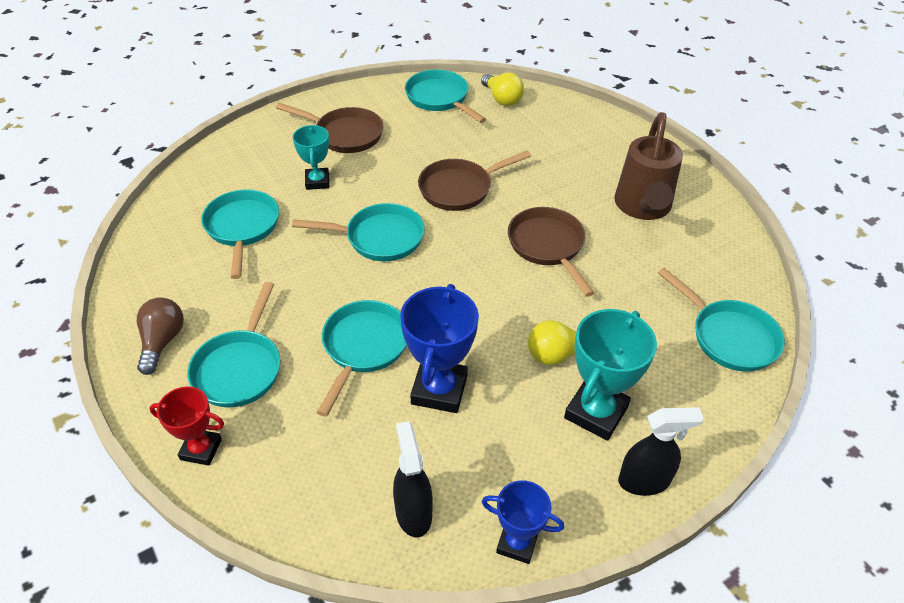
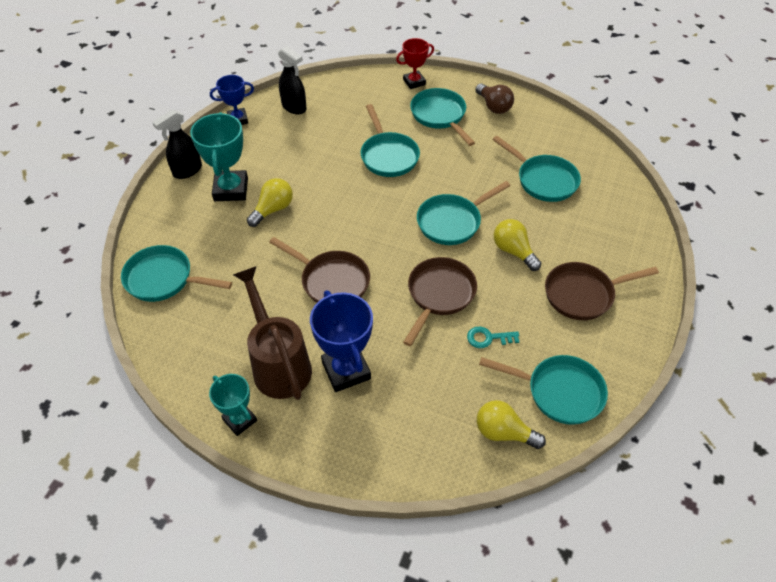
camera: 145 degrees right, 5 degrees up
turquoise trophy [293,125,329,190] -> turquoise trophy moved to [209,374,257,436]
blue trophy [400,284,479,413] -> blue trophy moved to [310,290,373,392]
none -> turquoise key [467,327,519,348]
none -> yellow light bulb [494,219,541,271]

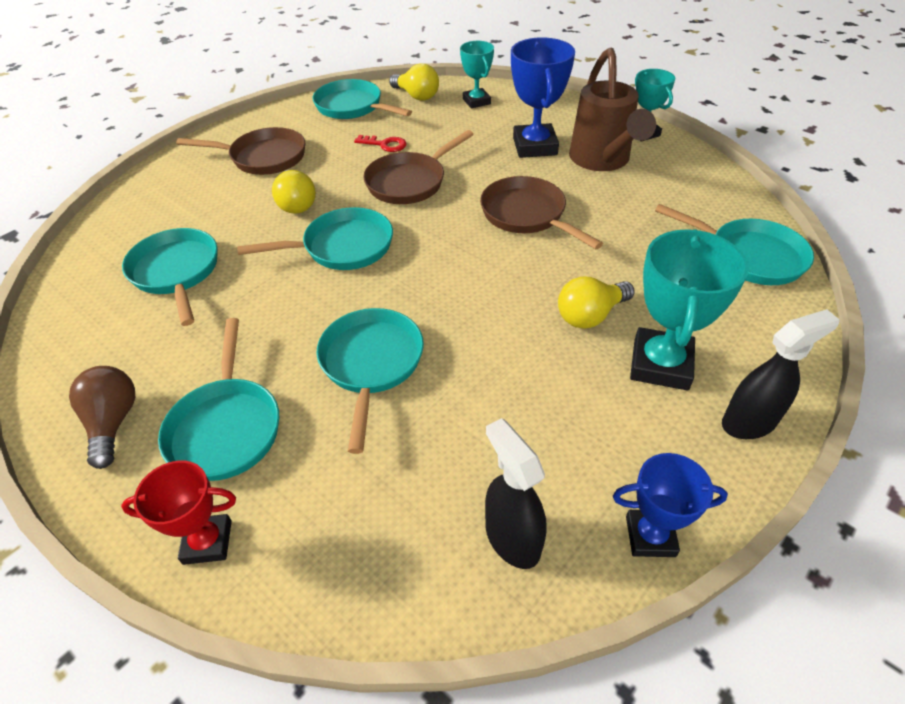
camera: 160 degrees left, 5 degrees down
turquoise key [467,327,519,348] -> red key [354,135,407,152]
none -> turquoise trophy [460,41,494,108]

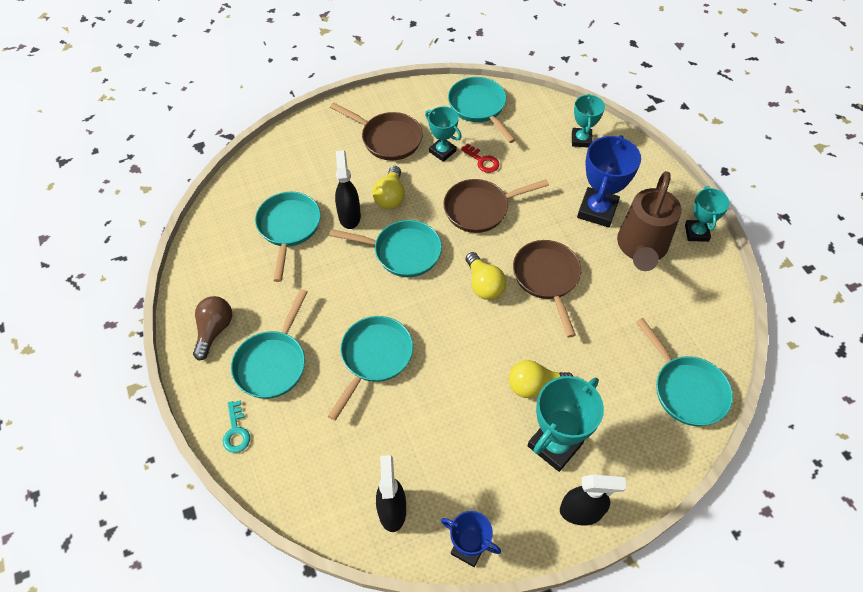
camera: 25 degrees right, 10 degrees up
red trophy [121,461,236,565] -> turquoise key [223,401,250,453]
yellow light bulb [389,64,439,100] -> yellow light bulb moved to [466,252,507,300]
none -> black spray bottle [335,150,361,229]
none -> turquoise trophy [425,106,462,162]

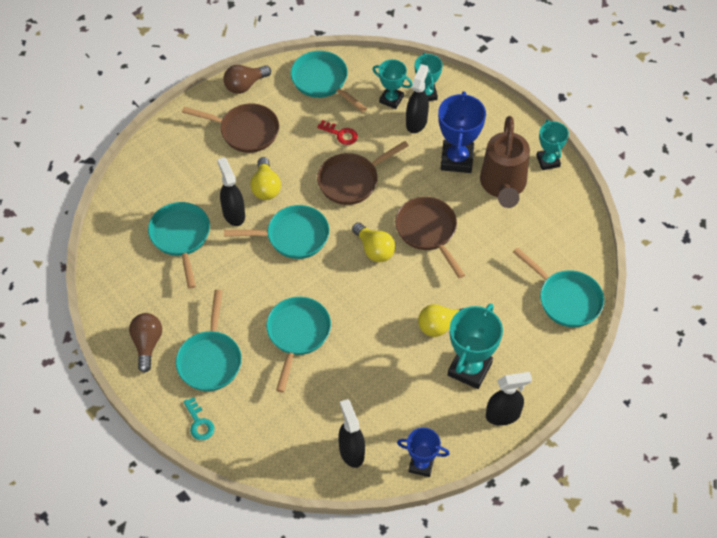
camera: 15 degrees left, 0 degrees up
turquoise trophy [425,106,462,162] -> turquoise trophy moved to [372,59,413,109]
none -> brown light bulb [223,65,271,94]
none -> black spray bottle [406,64,429,133]

